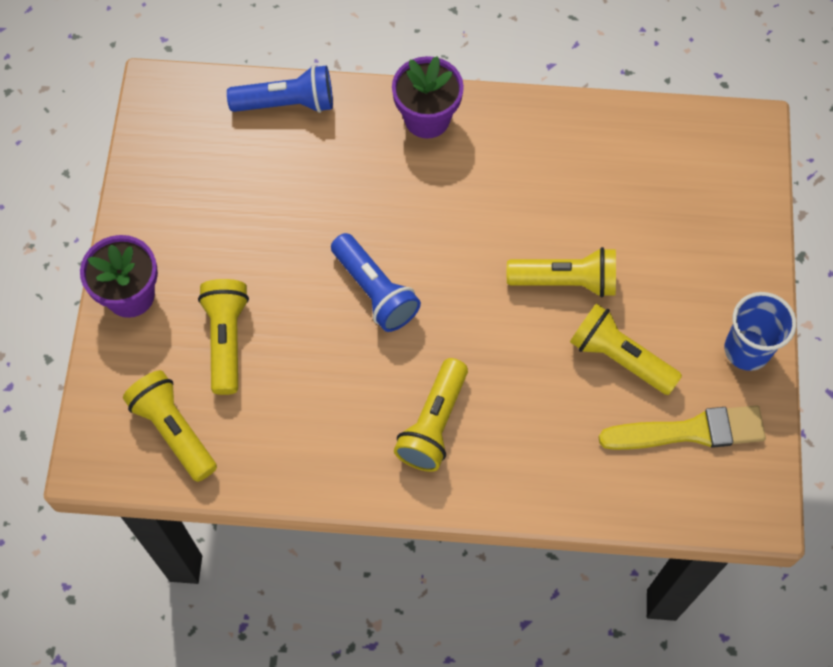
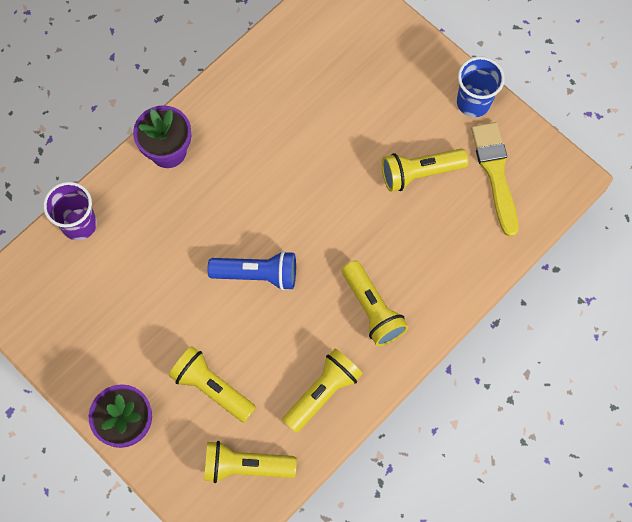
camera: 50 degrees left, 5 degrees up
blue flashlight [227,65,333,113] -> purple cup [43,182,97,241]
yellow flashlight [507,247,616,297] -> yellow flashlight moved to [282,348,363,433]
yellow brush [598,405,766,450] -> yellow brush turned 45 degrees counterclockwise [471,122,518,237]

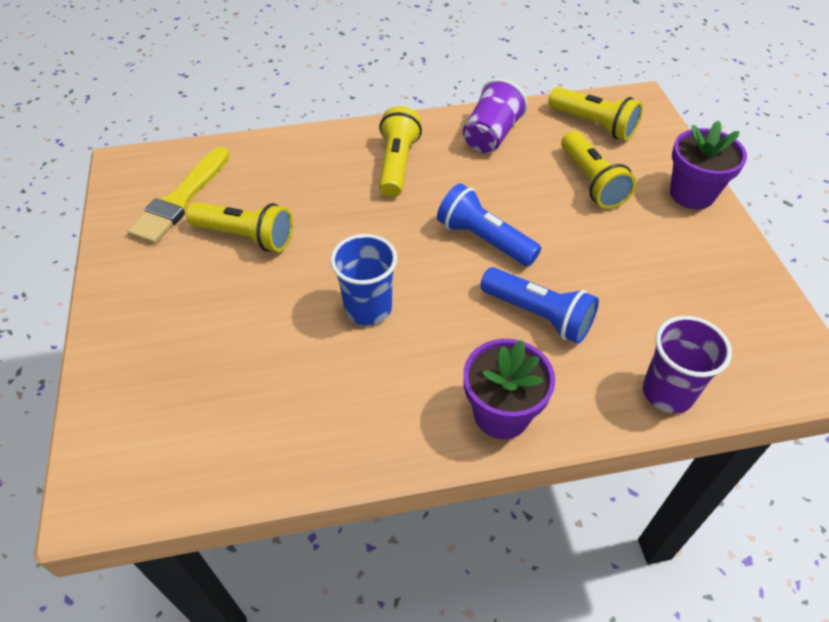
camera: 145 degrees left, 20 degrees down
yellow flashlight [282,348,363,433] -> purple cup [463,79,528,153]
blue cup [457,56,505,117] -> blue cup moved to [330,234,397,326]
none -> blue flashlight [480,267,599,344]

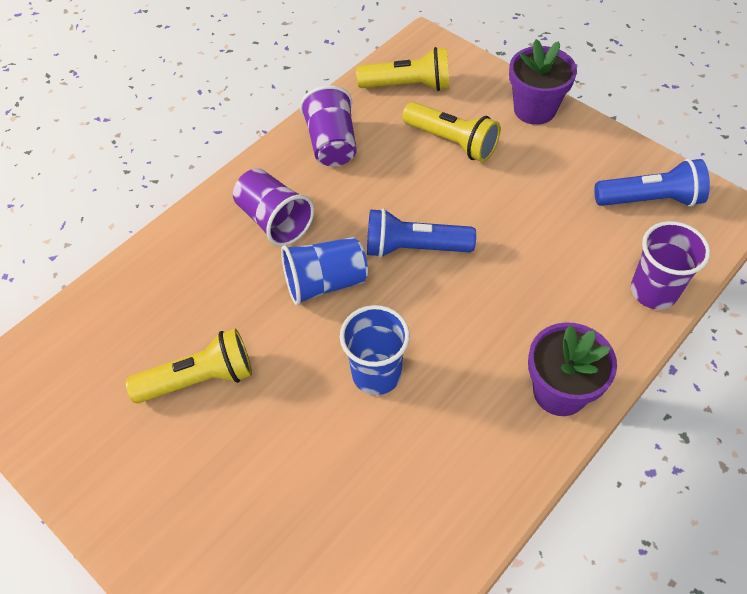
camera: 35 degrees left, 5 degrees up
yellow brush [127,147,229,244] -> none
yellow flashlight [379,106,422,197] -> purple cup [233,168,314,246]
blue flashlight [480,267,599,344] -> blue flashlight moved to [594,159,710,207]
none -> blue cup [281,237,368,306]

